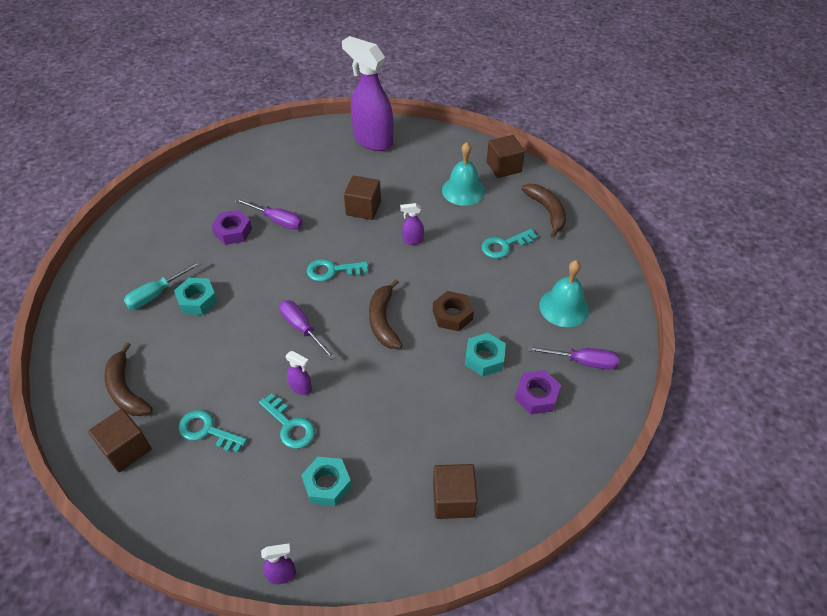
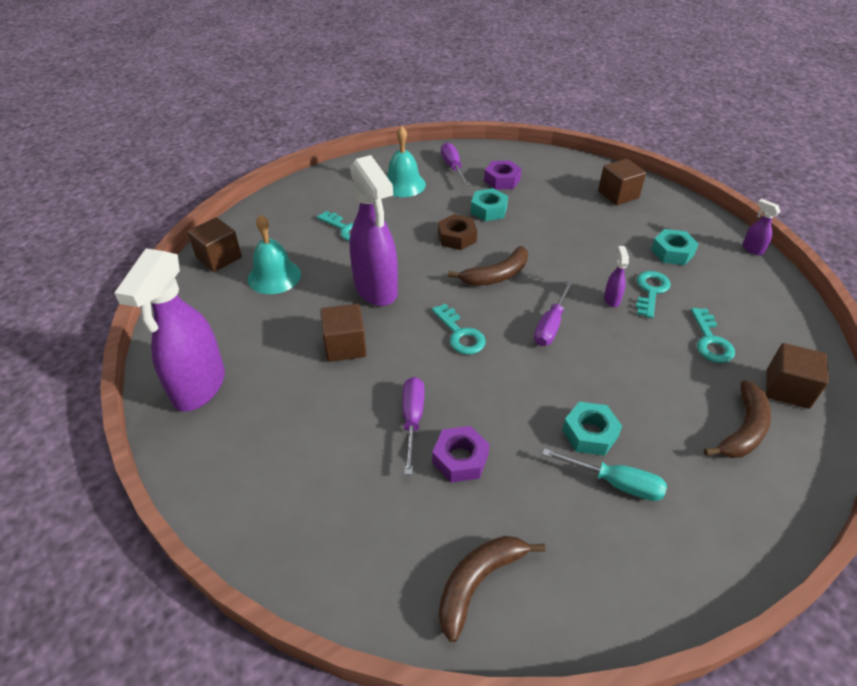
camera: 115 degrees left, 5 degrees down
purple spray bottle [400,203,424,245] -> purple spray bottle [350,155,398,306], size x2.48
brown banana [521,184,566,238] -> brown banana moved to [439,536,545,642]

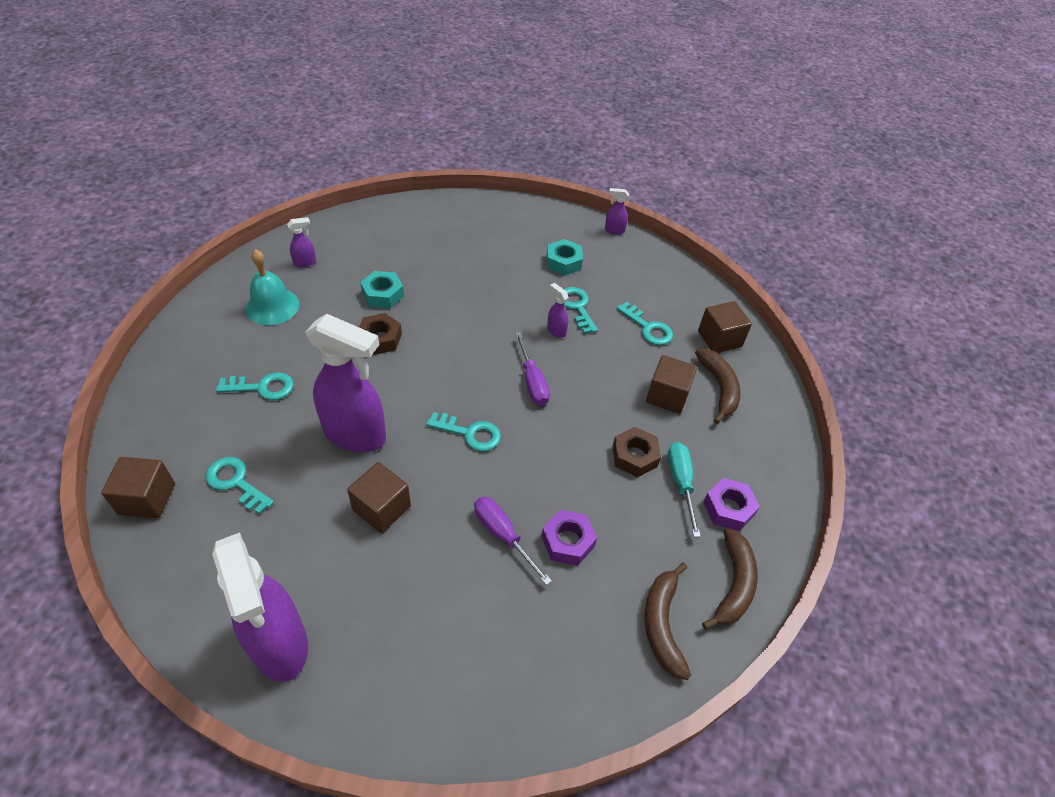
camera: 45 degrees left, 5 degrees up
turquoise bell [248,214,301,294] -> turquoise key [206,457,274,514]
purple screwdriver [441,143,470,186] -> purple spray bottle [287,217,316,268]
brown banana [448,246,528,286] -> brown banana moved to [702,528,758,630]
purple nut [484,160,522,189] -> purple nut moved to [703,478,760,531]
turquoise screwdriver [542,448,667,501] -> turquoise screwdriver turned 75 degrees counterclockwise [668,442,701,537]
turquoise nut [562,402,622,456] -> brown nut [612,427,661,477]
brown cube [598,159,646,205] -> brown cube moved to [646,355,697,414]

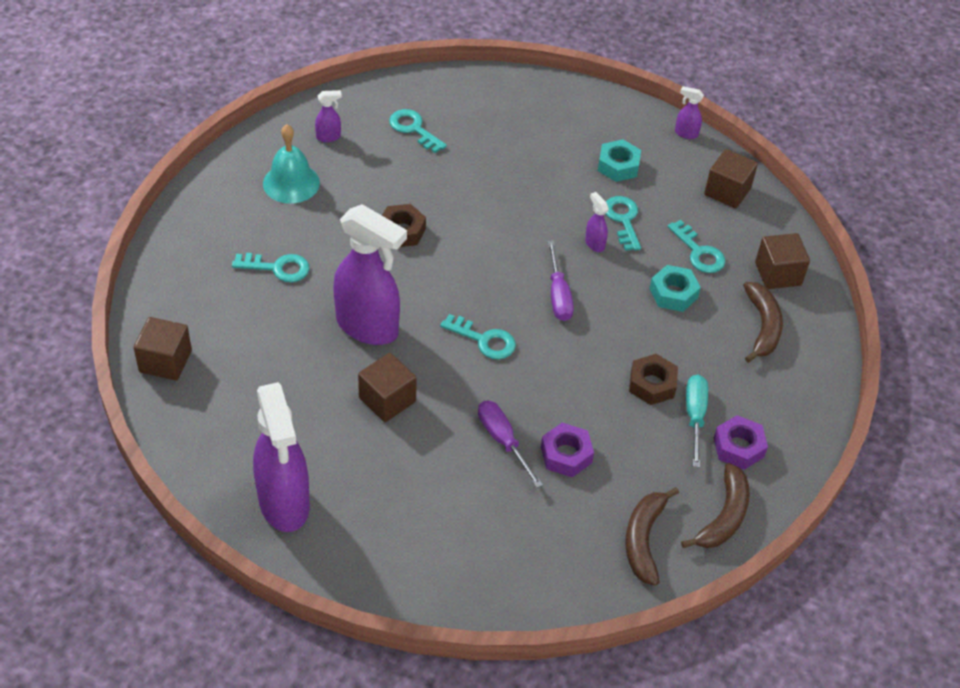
camera: 10 degrees right, 0 degrees up
turquoise key [206,457,274,514] -> turquoise key moved to [389,109,447,153]
turquoise nut [360,271,404,308] -> turquoise nut moved to [650,265,701,312]
brown cube [646,355,697,414] -> brown cube moved to [704,149,758,209]

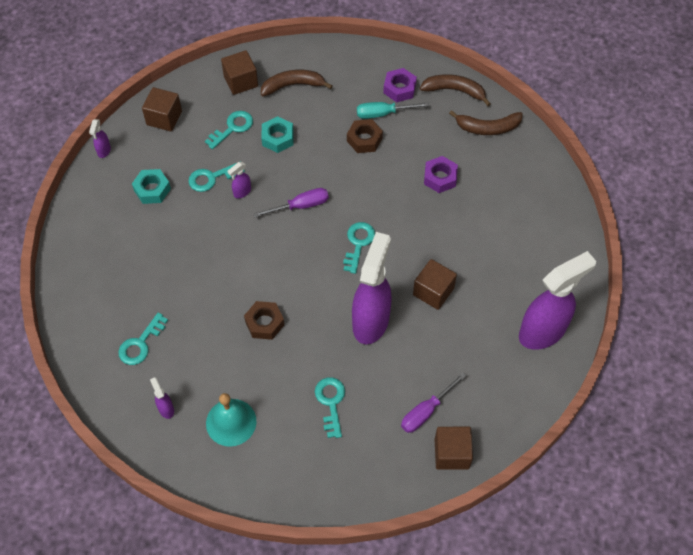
camera: 100 degrees left, 10 degrees up
purple screwdriver [478,401,543,488] -> purple screwdriver moved to [401,372,466,433]

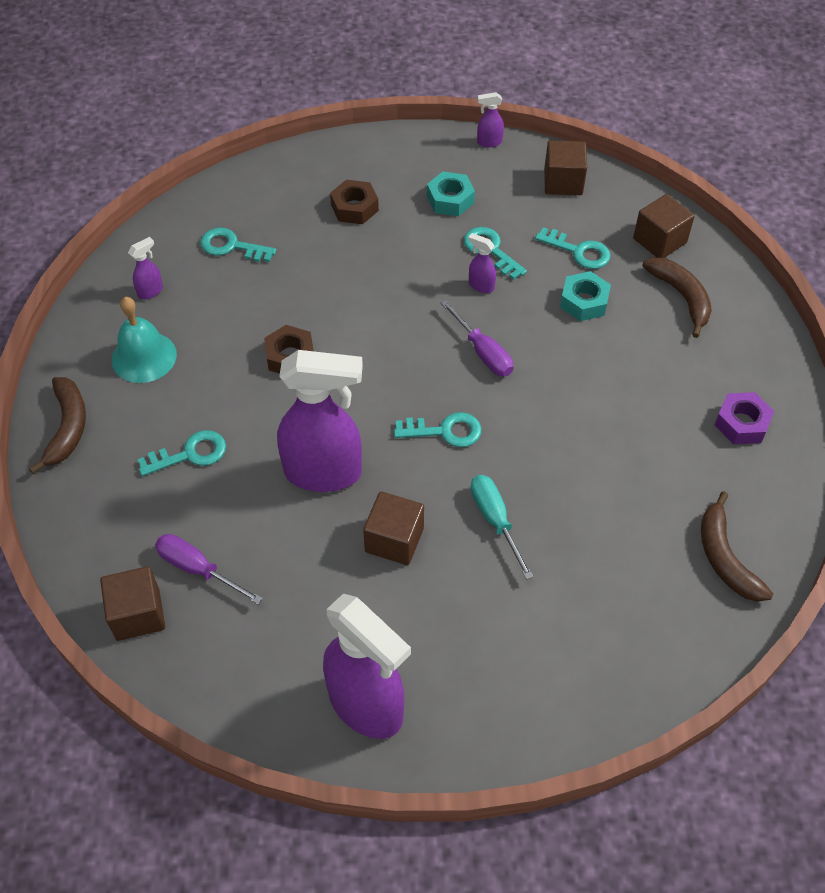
camera: 75 degrees right, 5 degrees down
brown nut [347,119,383,153] -> brown nut moved to [330,180,379,224]
turquoise screwdriver [357,102,430,119] -> turquoise screwdriver moved to [471,475,534,580]
brown banana [420,74,491,106] -> brown banana moved to [29,377,86,474]
purple nut [424,156,458,193] -> none

